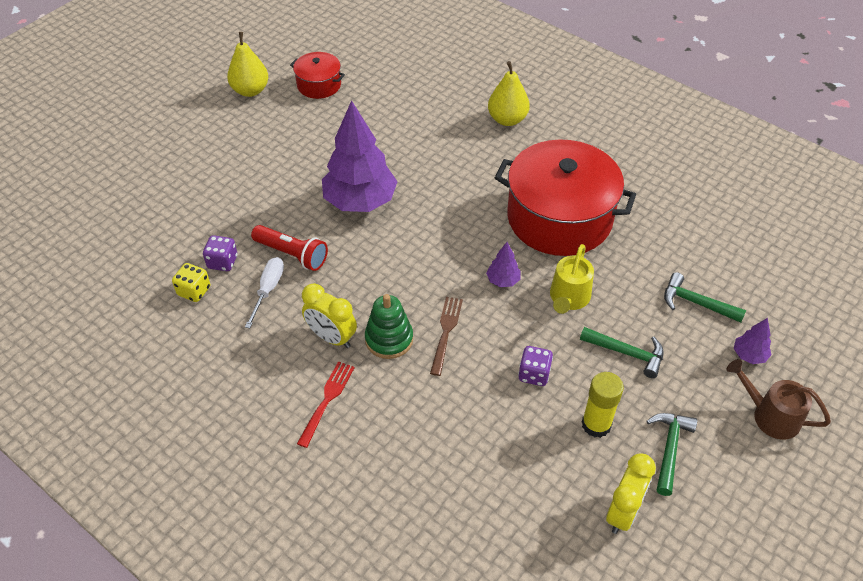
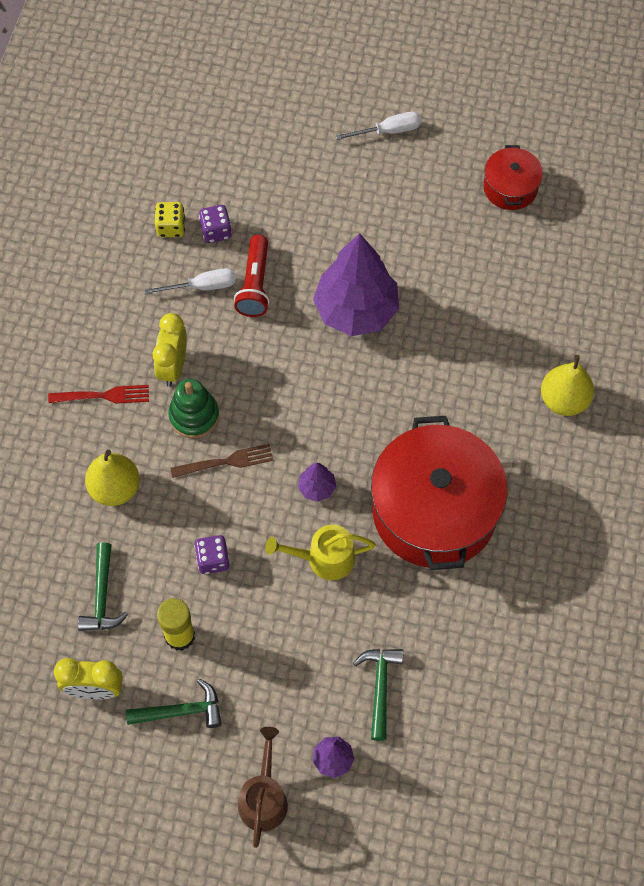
camera: 65 degrees right, 15 degrees up
yellow pear [227,32,268,97] -> yellow pear moved to [85,450,140,506]
green hammer [580,327,664,378] -> green hammer moved to [78,542,128,631]
none -> white screwdriver [336,112,421,140]

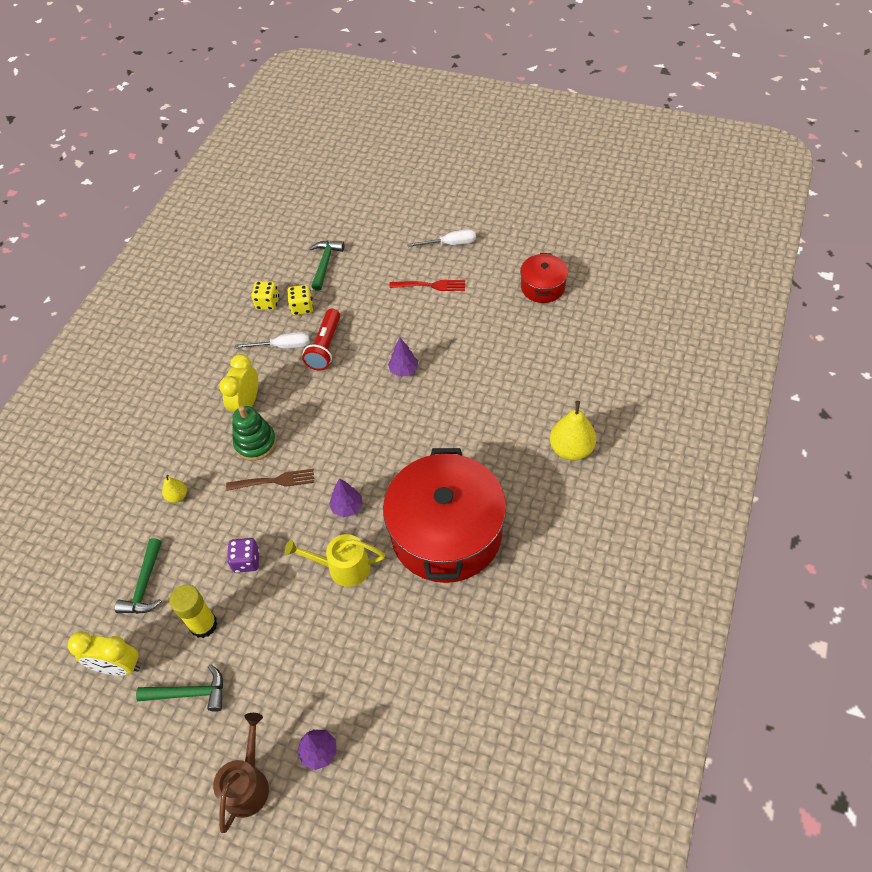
camera: 10 degrees right, 10 degrees down
red fork [48,385,149,404] -> red fork moved to [389,280,465,291]
yellow pear [85,450,140,506] -> yellow pear [162,475,187,503], size x0.52
purple dice [199,205,232,243] -> yellow dice [287,285,313,315]
purple tree [313,233,399,336] -> purple tree [388,337,418,377], size x0.43
green hammer [353,649,403,741] -> green hammer moved to [309,241,344,291]

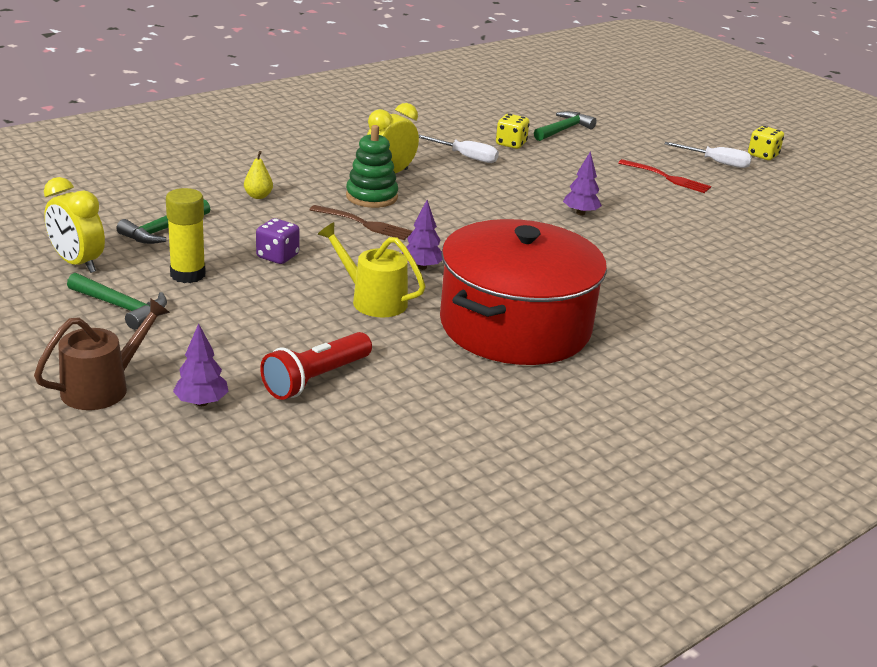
camera: 25 degrees right, 25 degrees down
yellow dice [251,281,279,310] -> yellow dice moved to [748,126,784,160]
red flashlight [302,308,340,370] -> red flashlight moved to [260,332,372,400]
red pot [520,253,568,303] -> none
yellow pear [550,401,596,461] -> none

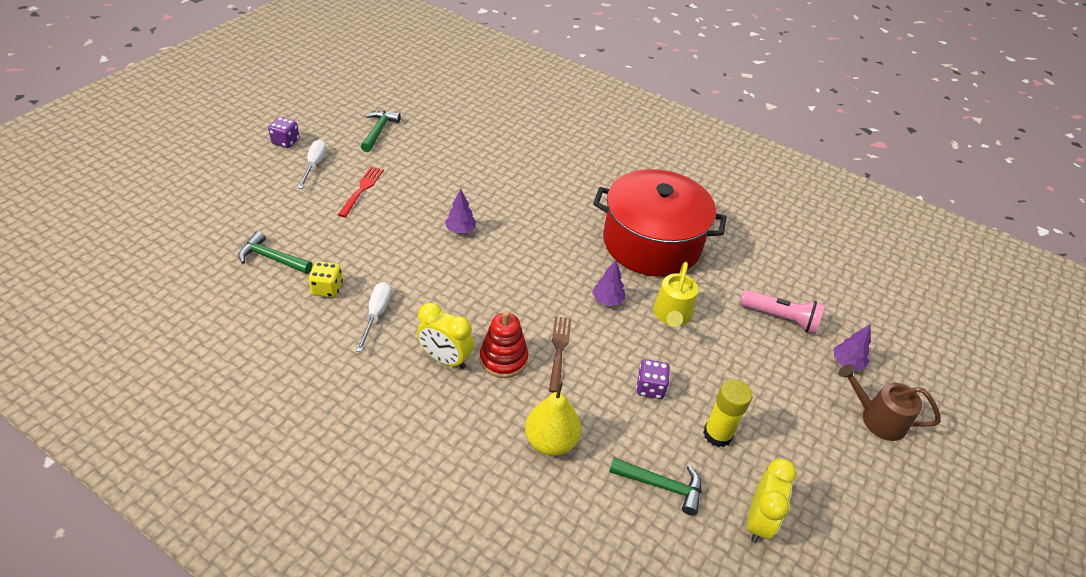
camera: 110 degrees left, 15 degrees up
green hammer [67,273,167,330] -> green hammer moved to [361,111,401,152]
yellow pear [244,151,273,199] -> yellow pear [525,381,581,456], size x1.91
red flashlight [260,332,372,400] -> pink flashlight [740,290,825,334]
green stacking toy [346,125,398,208] -> red stacking toy [480,311,528,378]
yellow dice [748,126,784,160] -> purple dice [268,117,299,148]

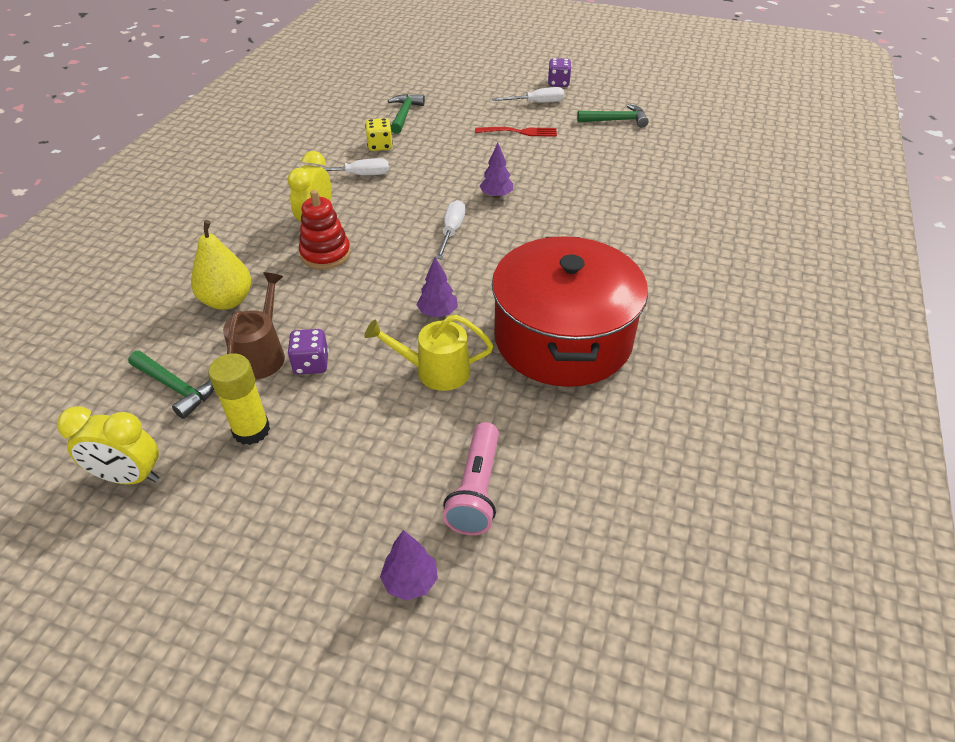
camera: 80 degrees right, 0 degrees up
brown fork [549,316,571,393] -> none
green hammer [609,458,702,516] -> green hammer turned 60 degrees counterclockwise [128,351,214,419]
brown watering can [838,364,941,441] -> brown watering can moved to [223,272,285,380]
none -> white screwdriver [436,200,465,259]

